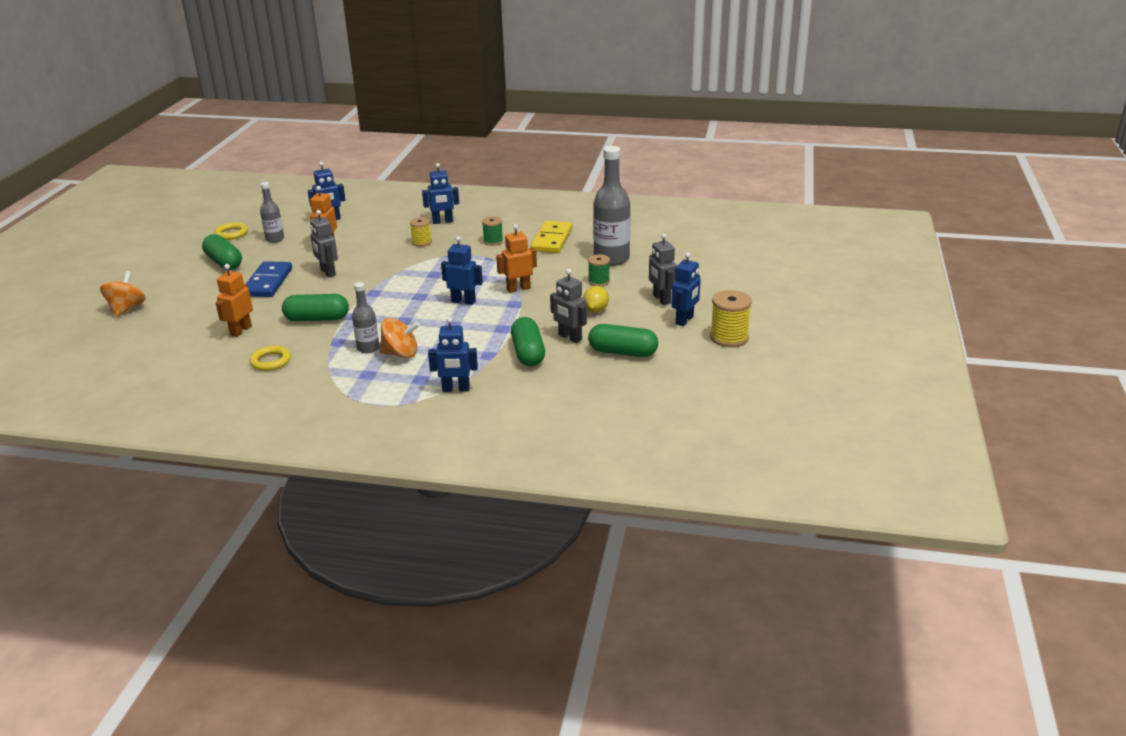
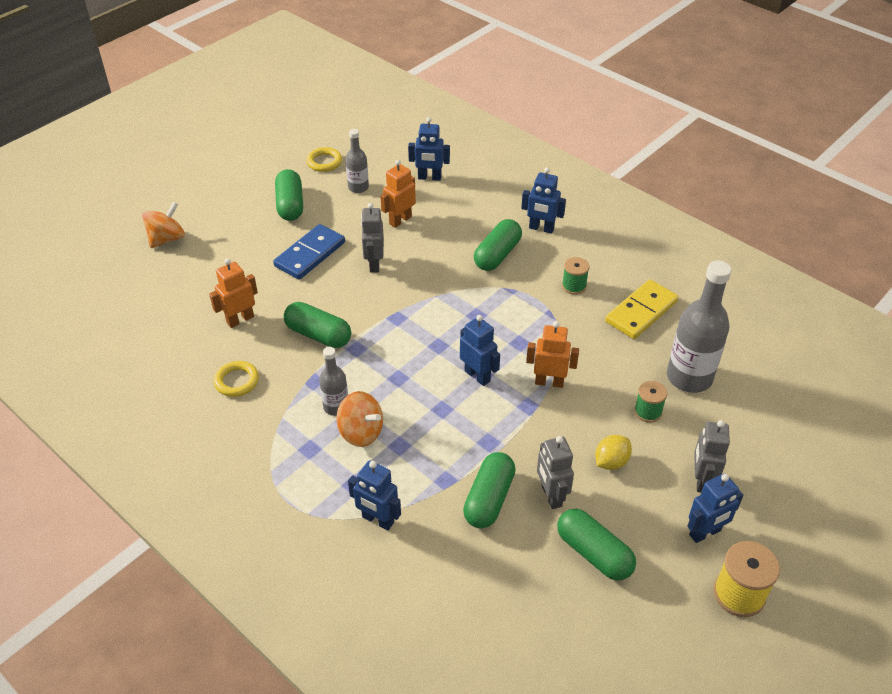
camera: 30 degrees right, 15 degrees up
yellow spool [410,217,432,247] -> green capsule [474,219,522,271]

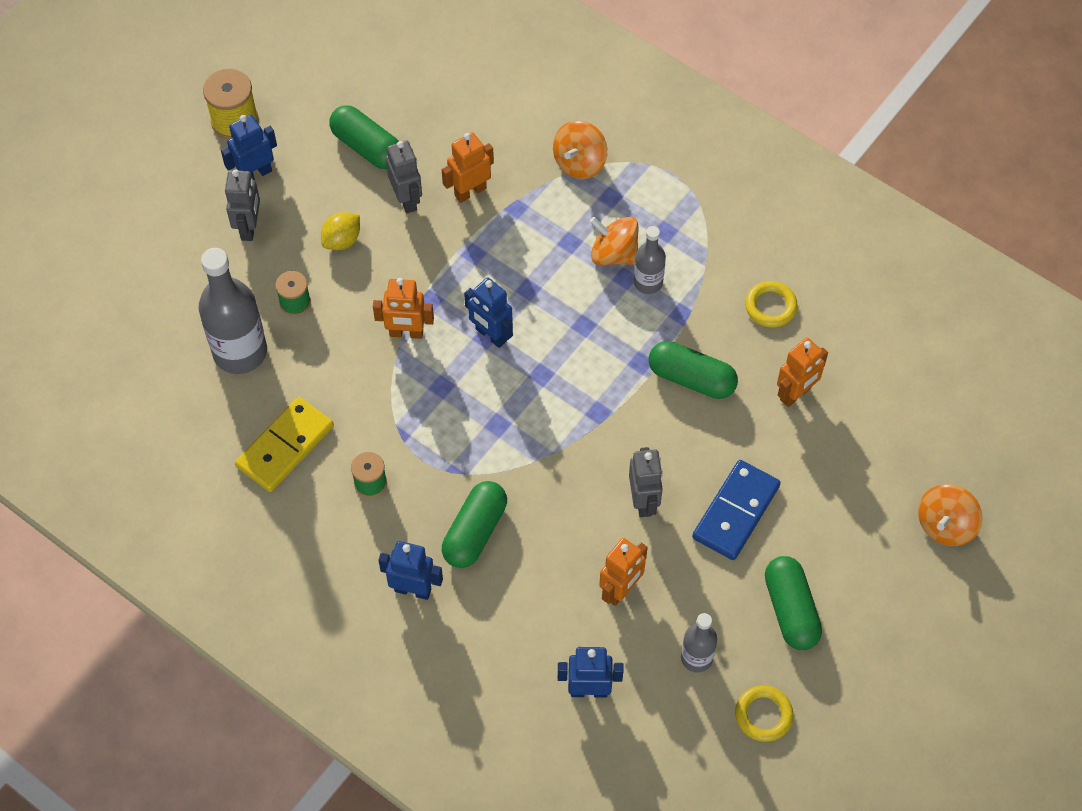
camera: 175 degrees right, 15 degrees up
blue robot [348,460,401,530] -> orange spinning top [553,120,607,179]
green capsule [463,452,515,528] -> orange robot [442,132,494,203]

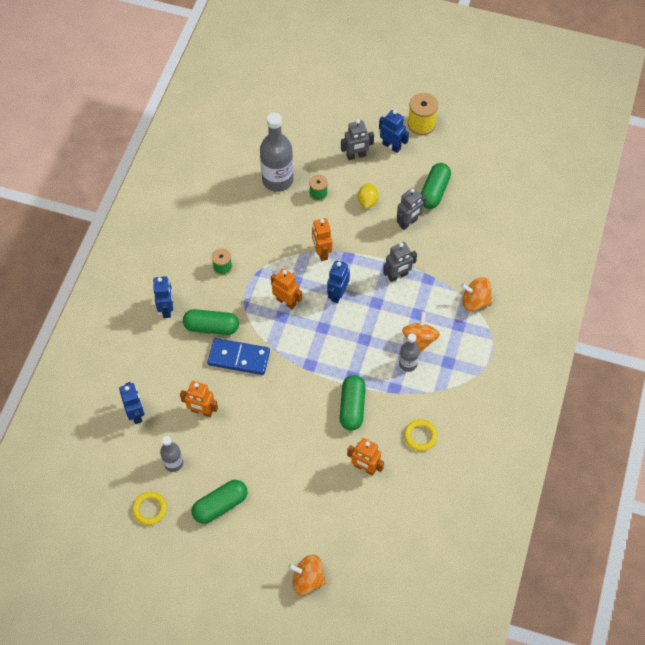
camera: 70 degrees right, 0 degrees up
yellow domino [235,397,334,492] -> none
yellow lemon [321,212,360,250] -> yellow lemon turned 75 degrees clockwise [358,183,379,209]
orange robot [442,132,494,203] -> orange robot moved to [271,268,302,309]
grey robot [629,447,663,517] -> grey robot moved to [383,242,417,282]
blue domino [692,460,781,560] -> blue domino moved to [207,338,270,375]

